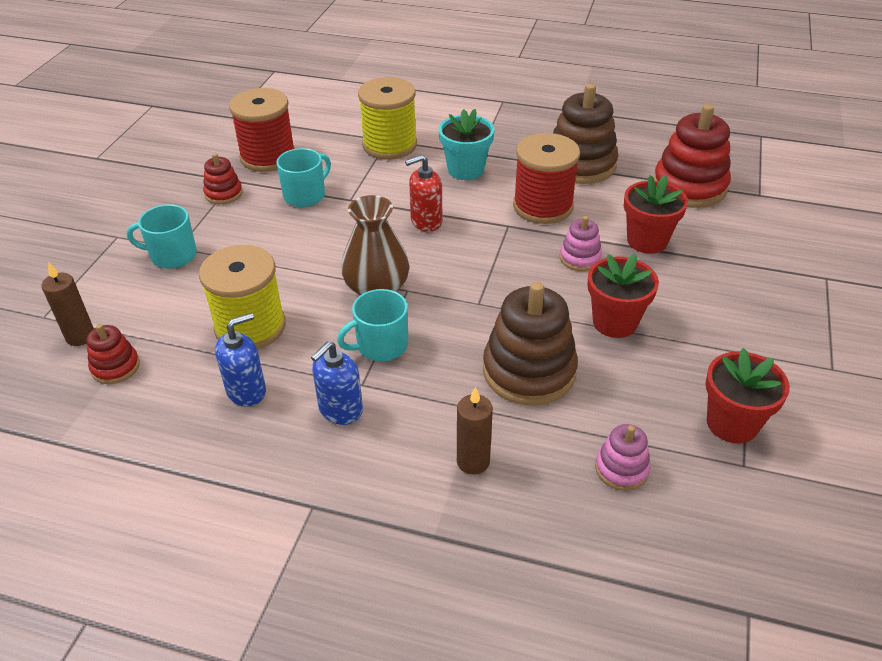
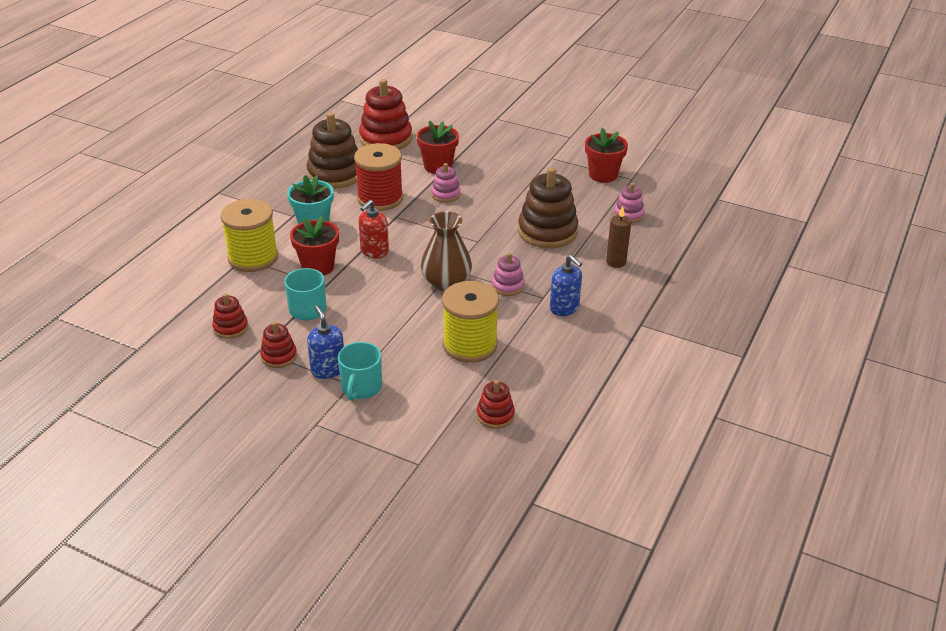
camera: 80 degrees left, 5 degrees down
brown candle [42,262,94,346] -> none
blue soap dispenser [215,313,266,407] -> blue soap dispenser moved to [307,306,344,379]
red spool [229,88,295,172] -> red stacking toy [212,293,248,339]
turquoise mug [337,289,408,361] -> pink stacking toy [492,253,525,296]
red soap dispenser [405,155,443,232] -> red soap dispenser turned 45 degrees clockwise [358,200,389,258]
red flower pot [588,254,659,338] -> red flower pot moved to [290,216,339,276]

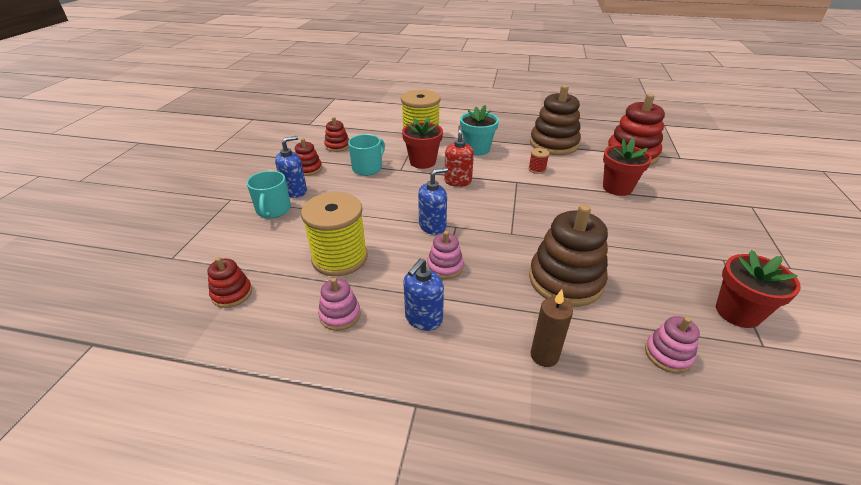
camera: 75 degrees right, 0 degrees up
turquoise mug [338,342,382,401] -> turquoise mug turned 90 degrees counterclockwise [247,171,291,218]
red spool [354,143,403,211] -> red spool [528,148,549,174], size x0.42
red soap dispenser [358,200,389,258] -> red soap dispenser turned 75 degrees clockwise [444,125,474,187]
brown vase [421,211,472,291] -> blue soap dispenser [418,167,448,235]
pink stacking toy [431,163,460,202] -> pink stacking toy moved to [318,278,361,331]

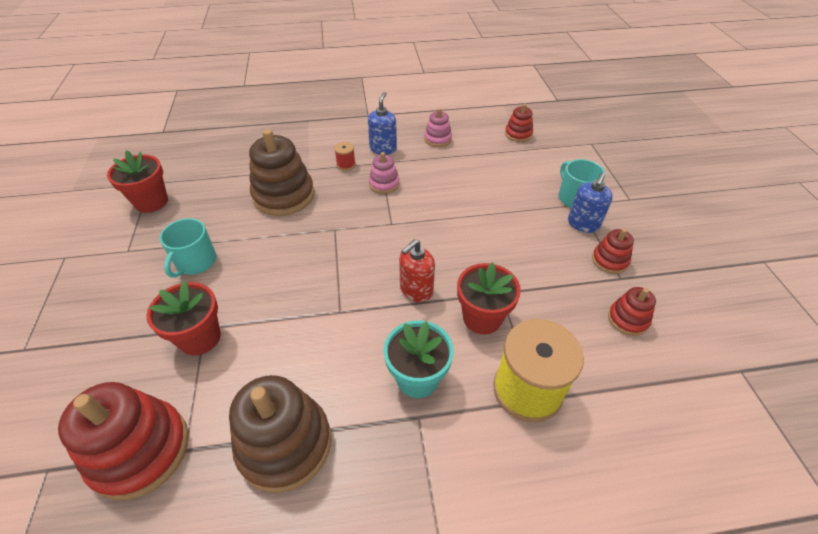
camera: 160 degrees right, 10 degrees up
yellow spool [301,192,368,276] -> none
turquoise mug [348,134,385,176] -> turquoise mug moved to [160,218,216,278]
blue soap dispenser [418,167,448,235] -> none
red soap dispenser [444,125,474,187] -> red soap dispenser turned 60 degrees clockwise [399,239,435,302]
red spool [528,148,549,174] -> red spool moved to [334,142,356,171]
brown candle [531,290,573,367] -> none
pink stacking toy [645,316,700,373] -> none

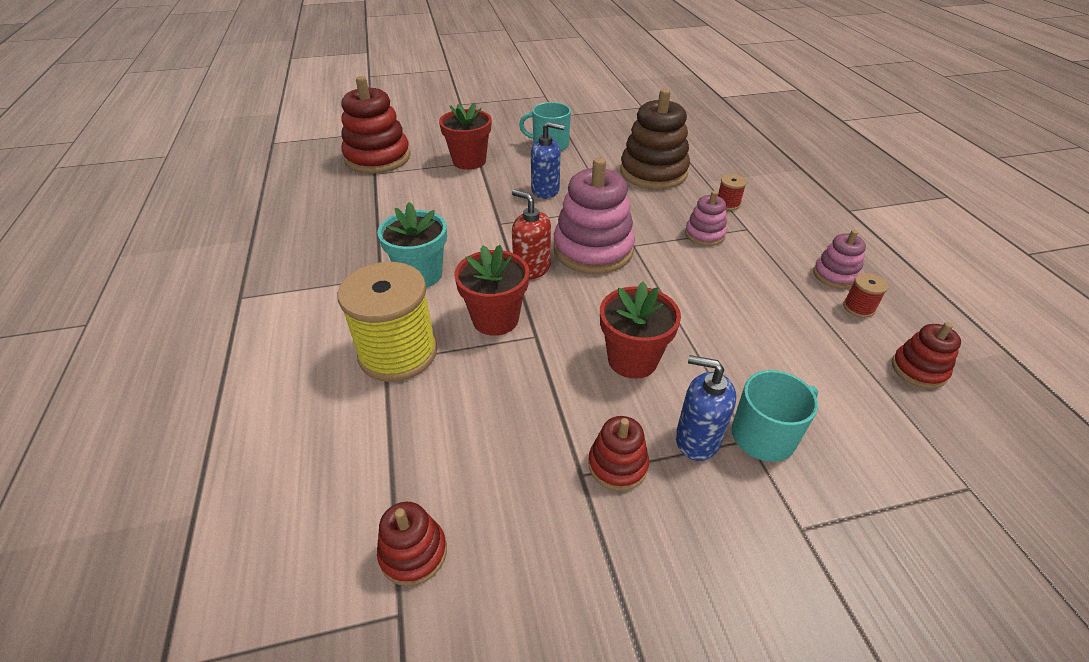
camera: 85 degrees right, 5 degrees down
red flower pot [107,150,168,213] -> red flower pot moved to [600,282,681,379]
brown stacking toy [229,375,331,493] -> none
blue soap dispenser [368,92,397,155] -> blue soap dispenser moved to [531,122,565,199]
red stacking toy [608,287,656,336] -> red stacking toy moved to [377,502,447,586]
none -> pink stacking toy [554,158,635,274]
none -> red spool [843,273,888,318]

